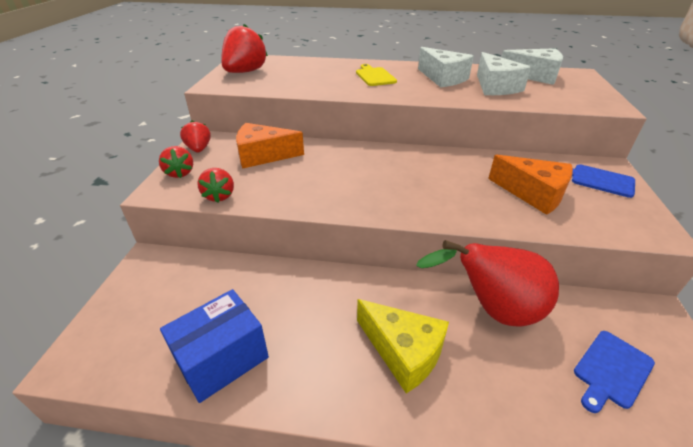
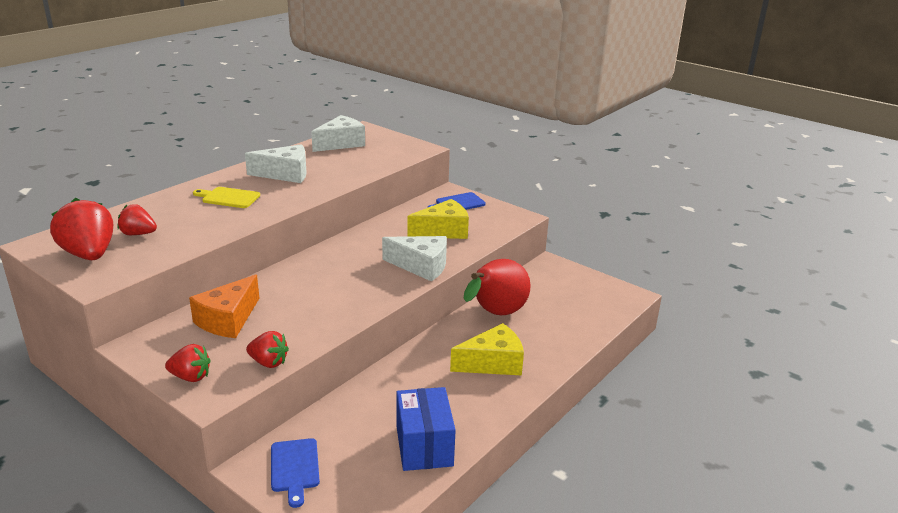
camera: 60 degrees left, 10 degrees down
red strawberry [180,121,211,152] -> red strawberry moved to [117,204,157,235]
white cheese [477,52,531,95] -> white cheese moved to [382,236,447,281]
orange cheese [488,155,573,215] -> yellow cheese [407,199,469,239]
blue cutting board [574,331,655,413] -> blue cutting board moved to [271,438,320,508]

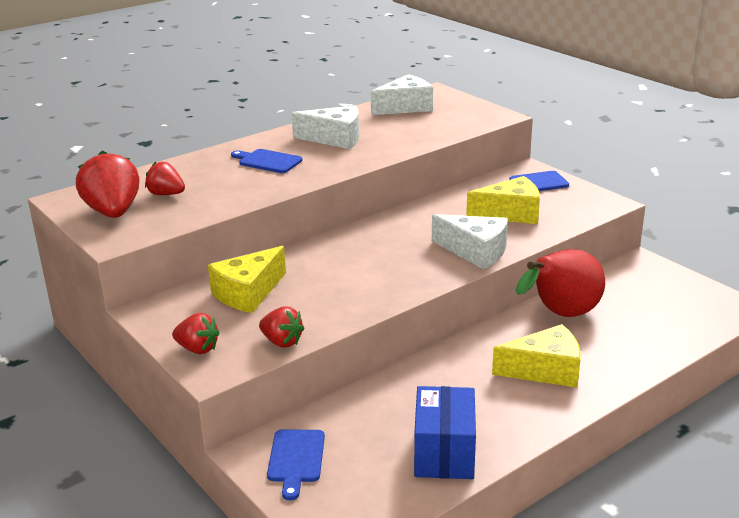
camera: 15 degrees right, 0 degrees up
orange cheese [189,274,259,338] -> yellow cheese [208,246,286,313]
yellow cutting board [193,187,260,208] -> blue cutting board [231,149,302,173]

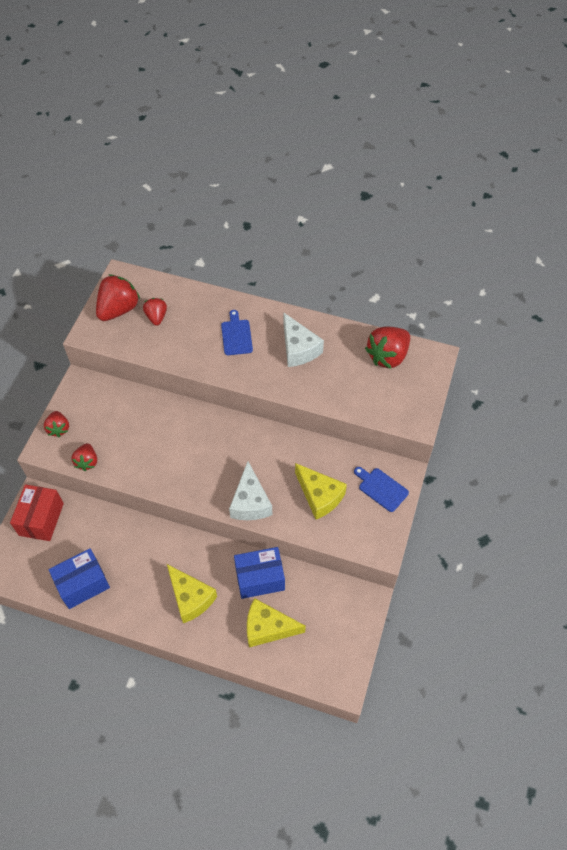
camera: 55 degrees right, 30 degrees up
yellow cheese [208,246,286,313] -> yellow cheese moved to [247,598,306,647]
blue cutting board [267,429,325,500] -> red box [10,484,64,541]
white cheese [371,74,433,115] -> red strawberry [365,327,410,369]
red pear [516,249,605,317] -> blue box [234,547,285,599]

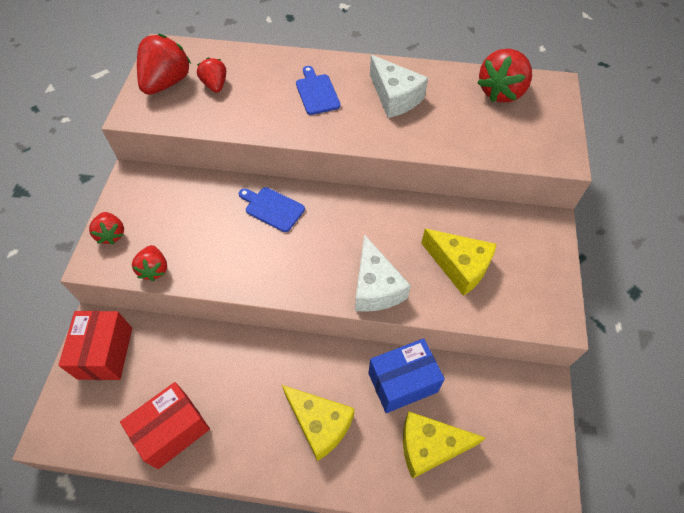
camera: 10 degrees left, 0 degrees up
blue box [48,548,110,609] -> red box [120,382,210,469]
blue cutting board [354,467,409,512] -> blue cutting board moved to [239,187,305,232]

